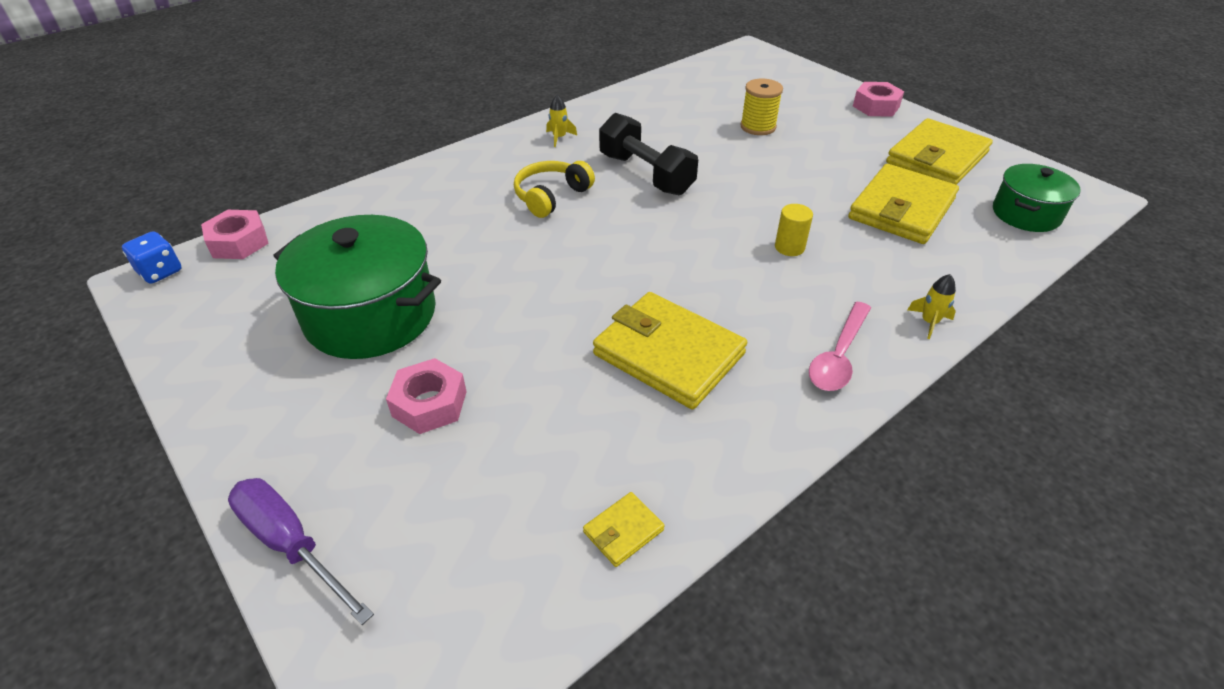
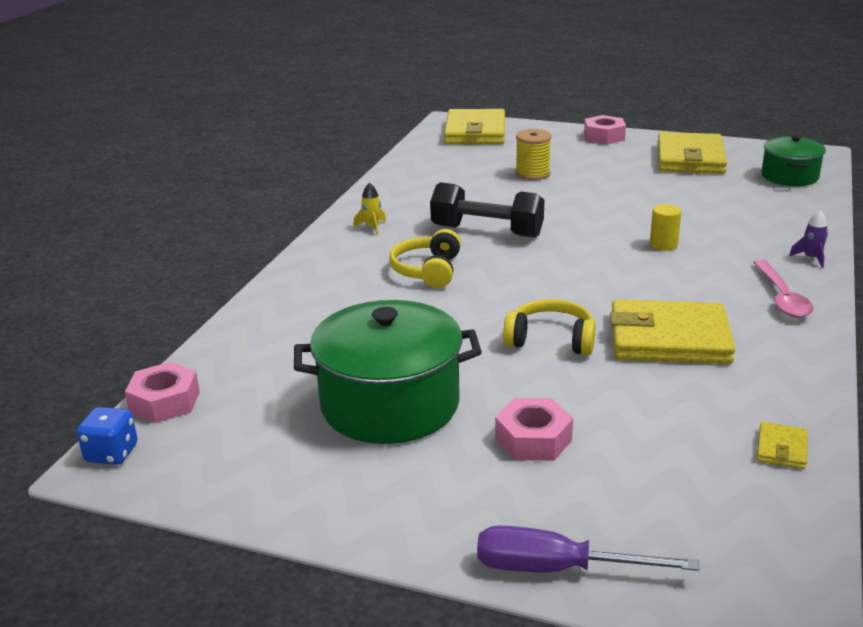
camera: 30 degrees left, 15 degrees down
yellow wallet [848,164,959,244] -> yellow wallet moved to [444,109,505,144]
yellow rocket [907,274,956,339] -> purple rocket [789,210,828,268]
none -> yellow headphones [503,299,596,355]

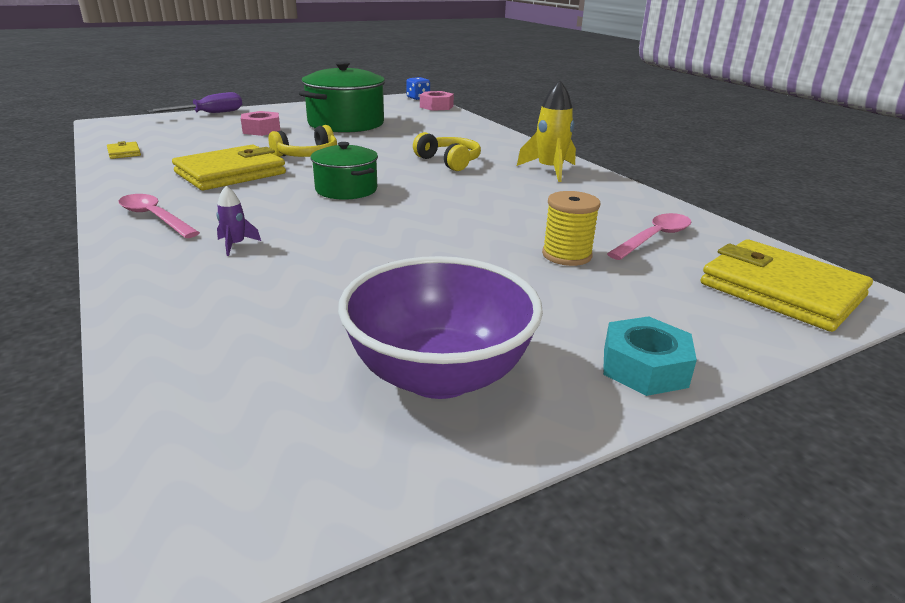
camera: 130 degrees right, 0 degrees up
yellow rocket [353,183,386,235] -> yellow rocket [517,80,576,182], size x1.94
black dumbbell [430,182,544,238] -> none
pink nut [584,115,626,145] -> turquoise nut [603,316,697,396]
yellow cylinder [650,204,681,251] -> none
yellow wallet [658,132,727,174] -> purple bowl [338,256,543,399]
green pot [762,135,826,186] -> green pot moved to [311,142,378,200]
purple rocket [789,210,828,268] -> purple rocket moved to [216,186,261,256]
none -> pink spoon [607,213,691,260]

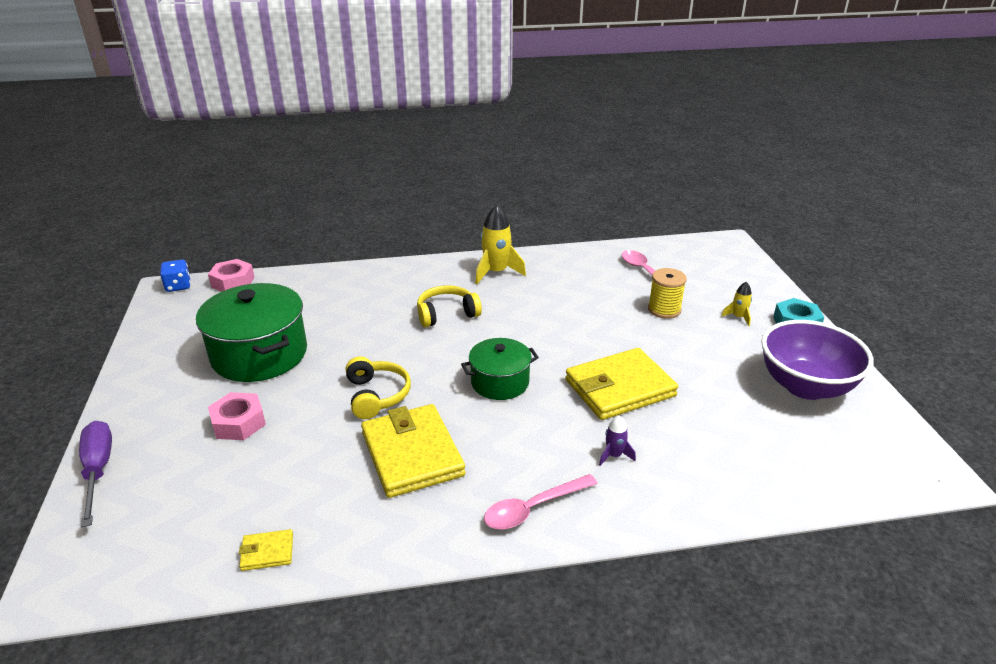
camera: 70 degrees left, 5 degrees up
yellow wallet [701,239,873,332] -> yellow wallet moved to [565,348,678,420]
none -> yellow rocket [721,282,752,326]

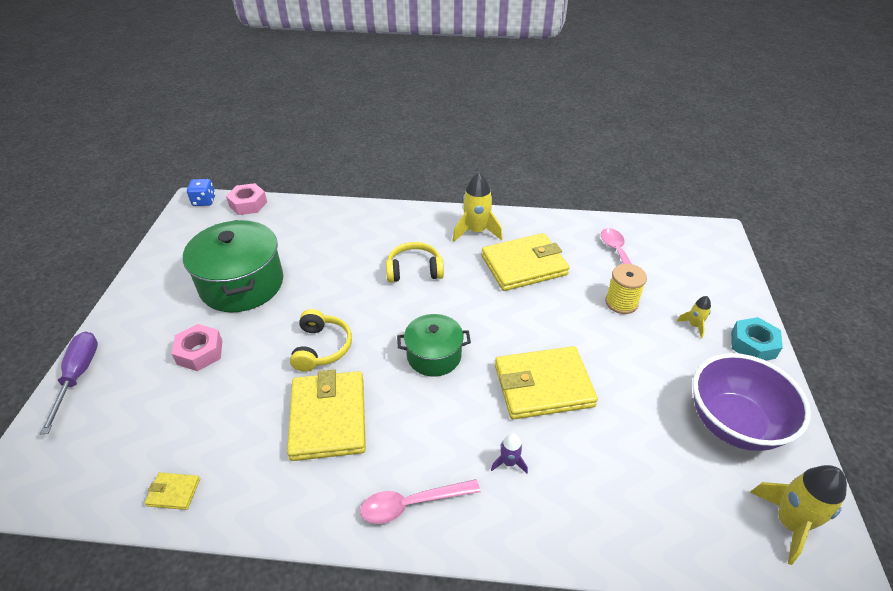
camera: 15 degrees right, 10 degrees up
none -> yellow wallet [481,233,570,291]
none -> yellow rocket [750,465,847,565]

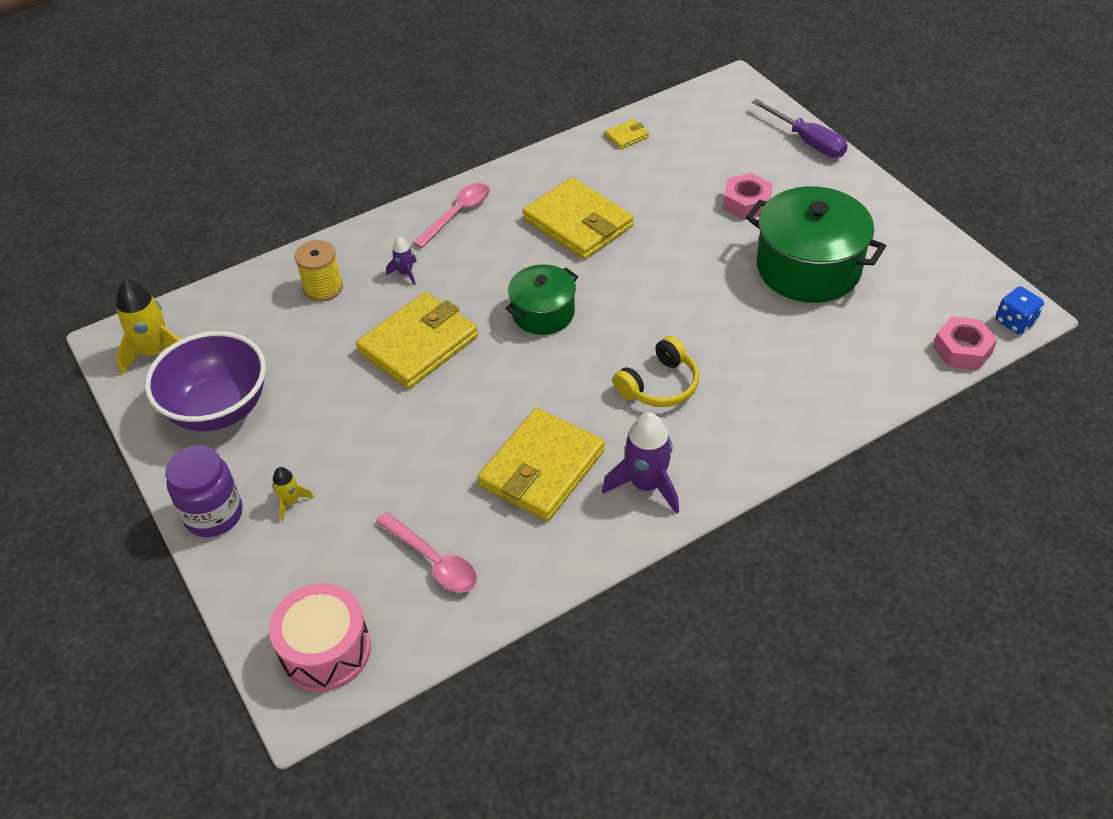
camera: 145 degrees right, 5 degrees up
yellow headphones [290,309,352,372] -> none
yellow rocket [452,173,503,242] -> purple rocket [602,413,679,514]
yellow spool [605,264,647,314] -> yellow spool moved to [295,240,343,302]
turquoise nut [731,317,783,361] -> purple jar [165,445,243,537]
none -> pink drum [269,583,371,692]

